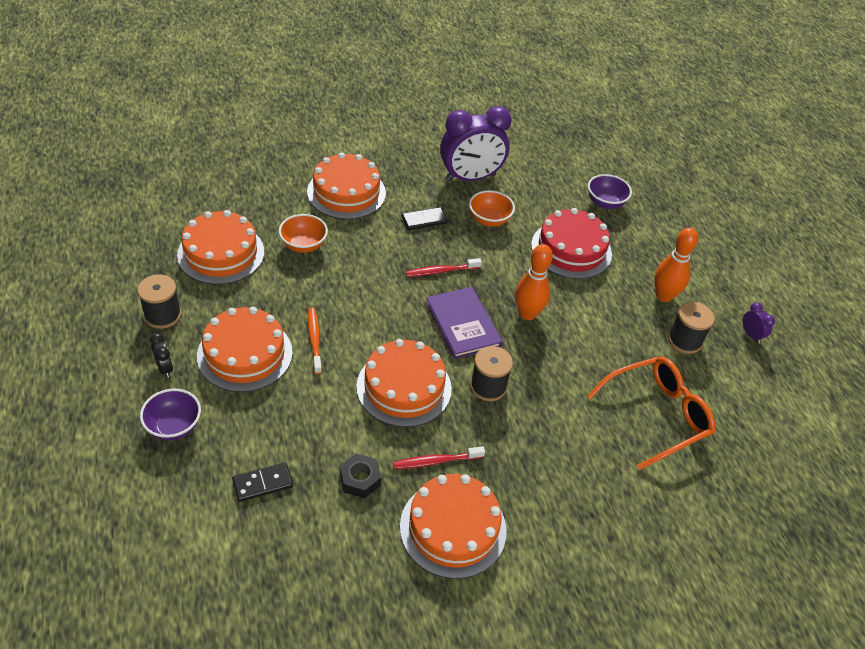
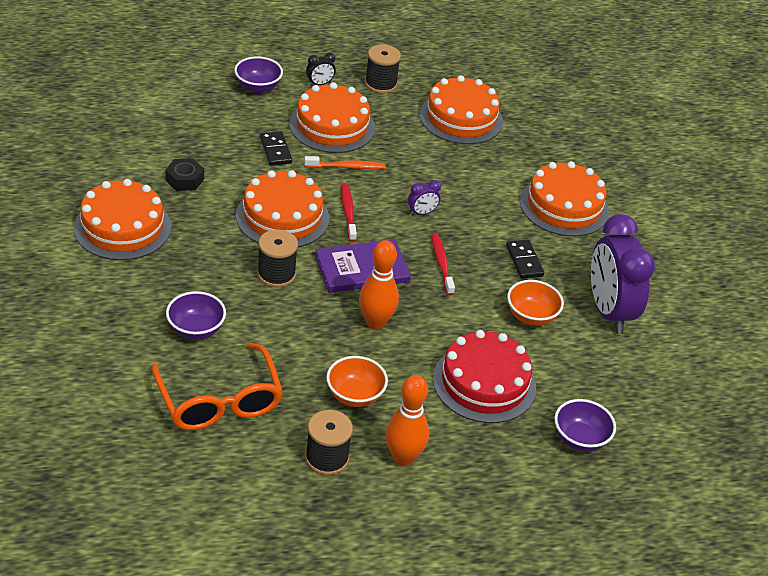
camera: 95 degrees right, 5 degrees down
black domino [232,462,293,502] -> black domino moved to [260,131,292,166]
orange bowl [279,214,328,253] -> orange bowl moved to [326,356,388,407]
red toothbrush [393,446,485,469] -> red toothbrush moved to [341,183,357,242]
purple clock [743,302,775,343] -> purple clock moved to [408,180,441,216]
none -> purple bowl [166,291,226,340]

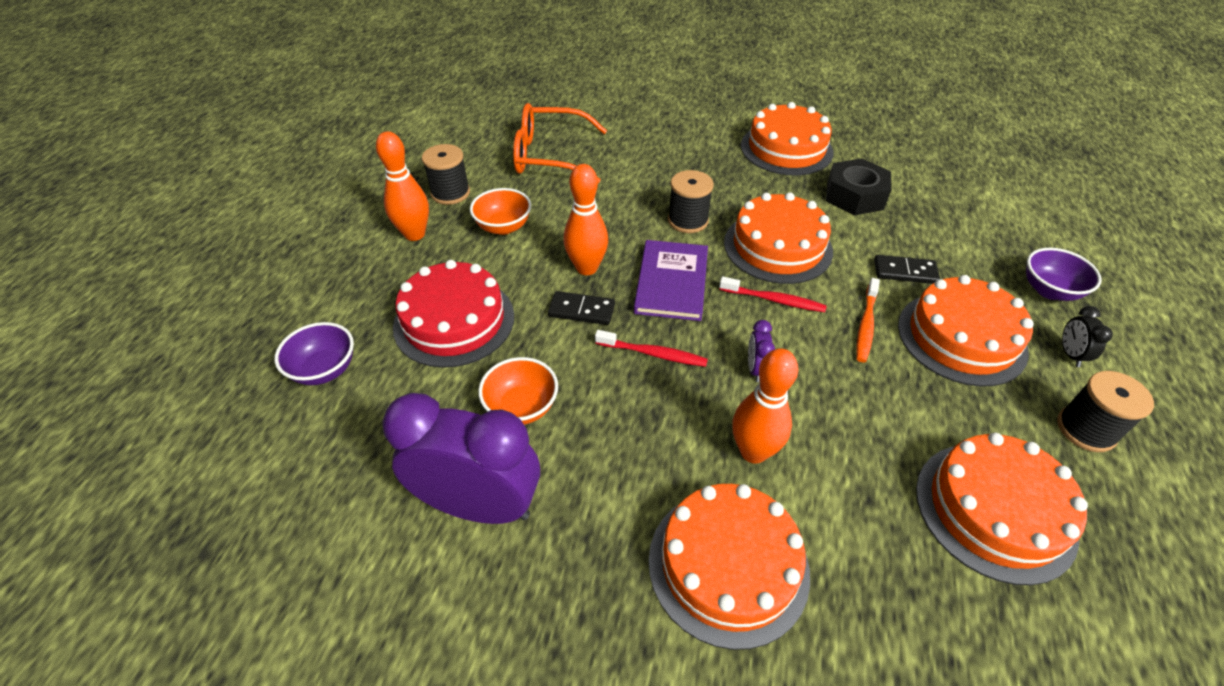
camera: 120 degrees right, 5 degrees up
black nut [165,158,204,191] -> black nut [826,158,891,215], size x1.56
purple bowl [166,291,226,340] -> none
black domino [506,240,544,279] -> black domino moved to [548,291,615,325]
none -> orange bowling pin [732,348,798,464]

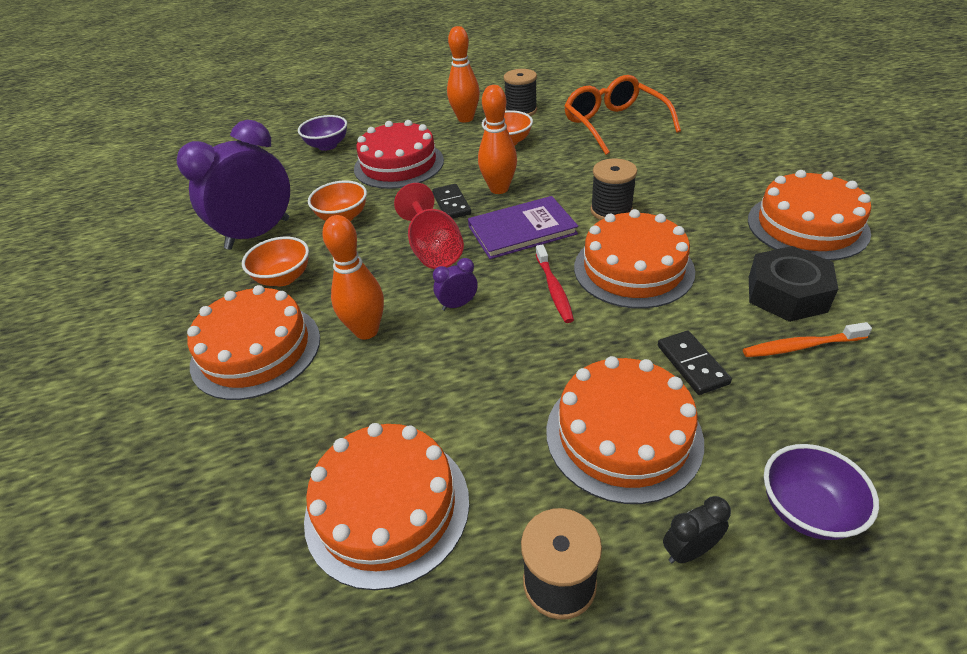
camera: 65 degrees right, 5 degrees down
purple clock [382,393,540,524] -> purple clock turned 120 degrees counterclockwise [177,120,290,250]
red toothbrush [595,330,708,367] -> red goblet [394,183,464,269]
orange toothbrush [856,278,880,362] -> orange toothbrush moved to [743,322,872,357]
none -> orange bowl [242,236,309,286]

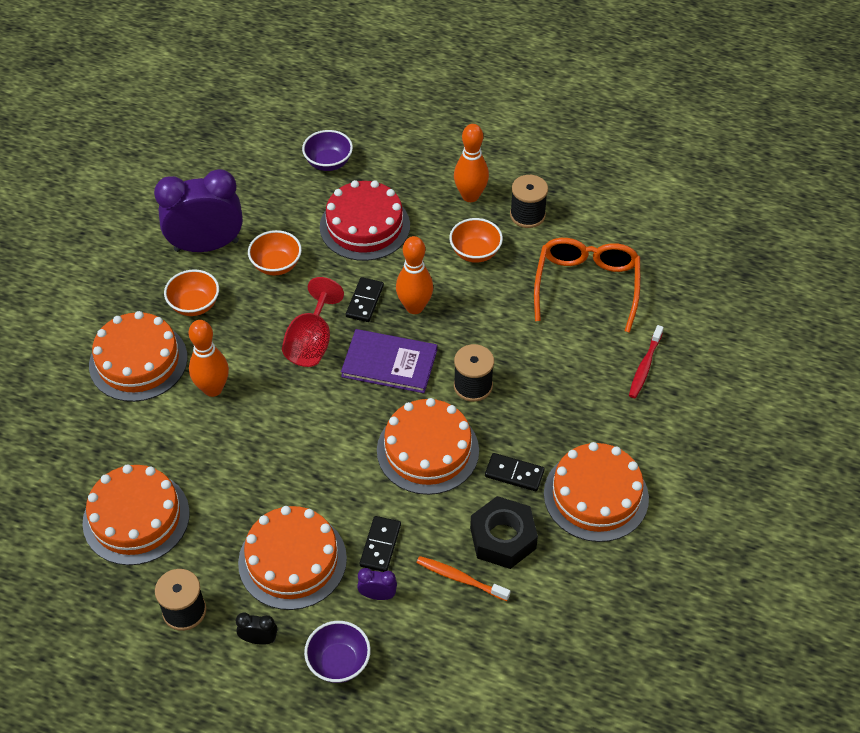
camera: 30 degrees right, 10 degrees up
purple clock [433,258,478,311] -> purple clock moved to [357,568,397,600]
red toothbrush [536,245,574,323] -> red toothbrush moved to [629,325,664,398]
none -> black domino [485,453,545,491]

